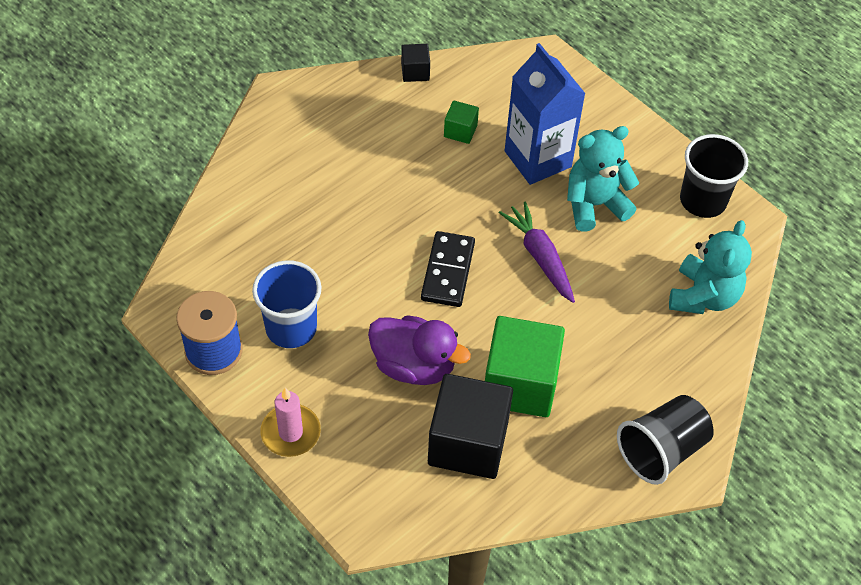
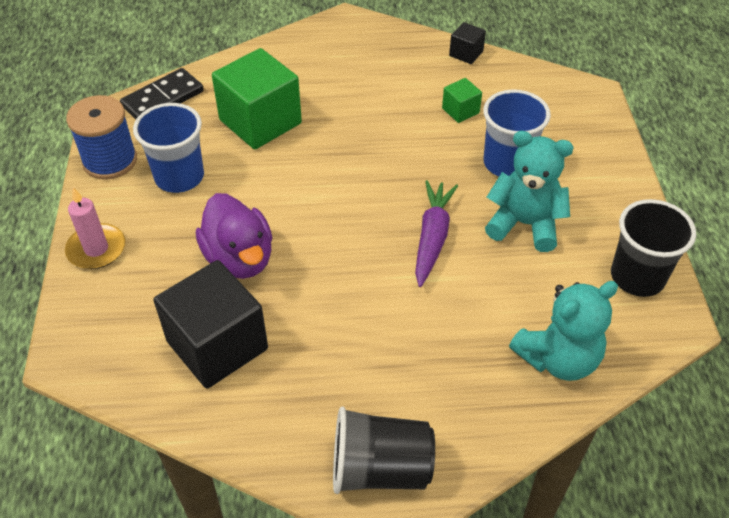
camera: 40 degrees right, 5 degrees down
black domino [421,231,475,307] -> black domino moved to [120,68,204,119]
green cube [485,316,565,417] -> green cube moved to [212,48,302,149]
blue carton [505,43,586,185] -> blue cup [483,89,551,176]

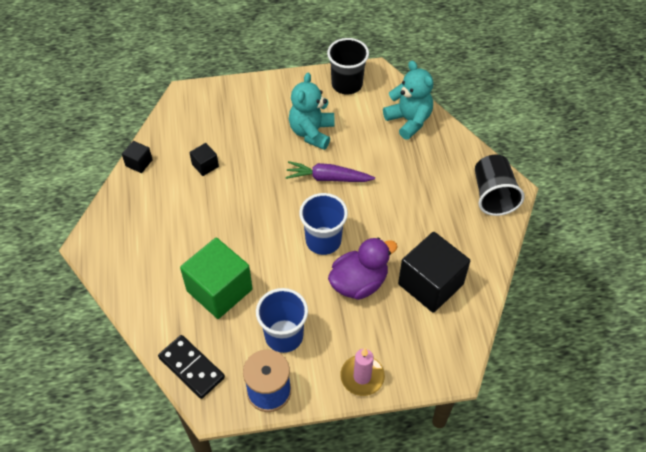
camera: 95 degrees left, 5 degrees up
green cube [442,78,482,123] -> black cube [189,143,219,176]
blue cup [483,89,551,176] -> blue cup moved to [299,193,348,255]

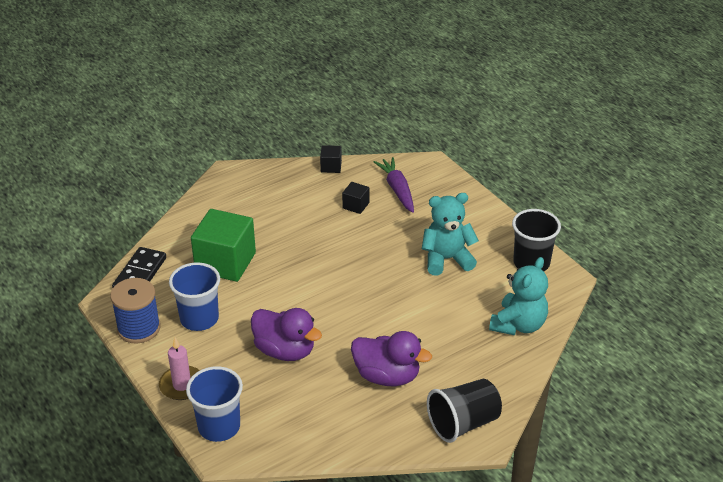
camera: 65 degrees right, 15 degrees down
purple carrot [285,161,375,182] -> purple carrot moved to [373,157,414,213]
blue cup [299,193,348,255] -> blue cup moved to [186,366,243,442]
black cube [398,232,470,313] -> none
none -> purple duck [351,331,432,386]

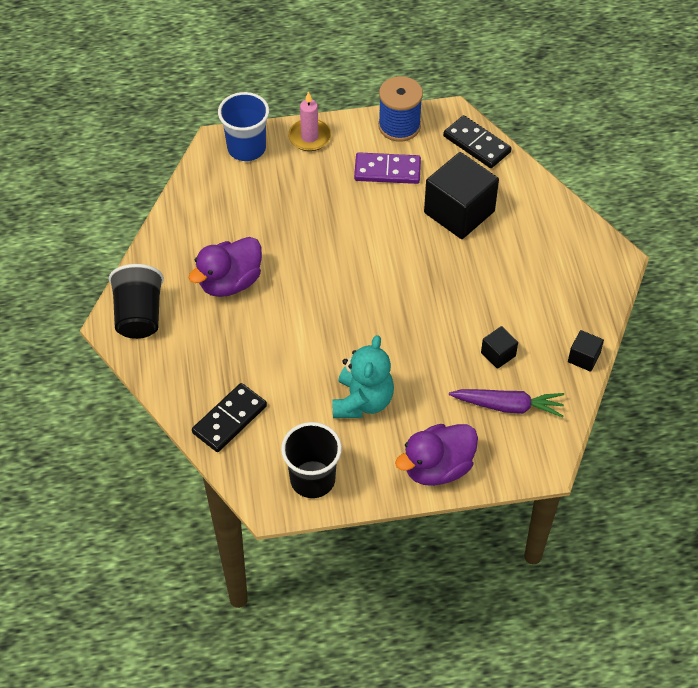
camera: 115 degrees right, 15 degrees up
blue cup [169,262,220,331] -> purple domino [354,152,421,184]
green cube [191,209,256,282] -> black cube [424,152,499,239]
purple duck [251,308,322,361] -> purple duck moved to [395,424,478,486]
turquoise teddy bear [489,257,548,335] -> black domino [192,383,267,452]

